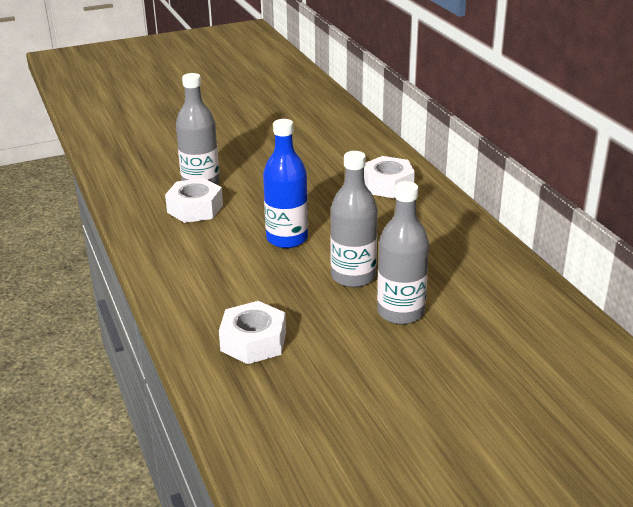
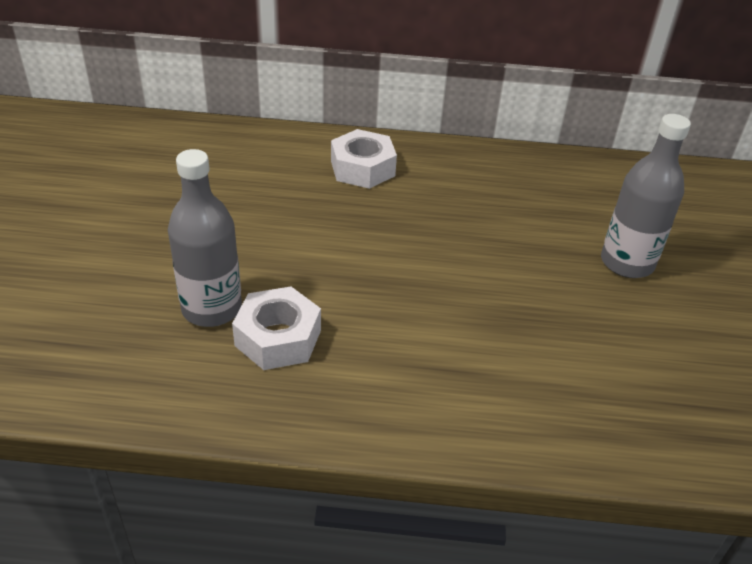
camera: 65 degrees left, 10 degrees up
white nut [219,301,286,364] -> none
blue bottle [263,119,308,248] -> none
grey bottle [330,151,378,287] -> none

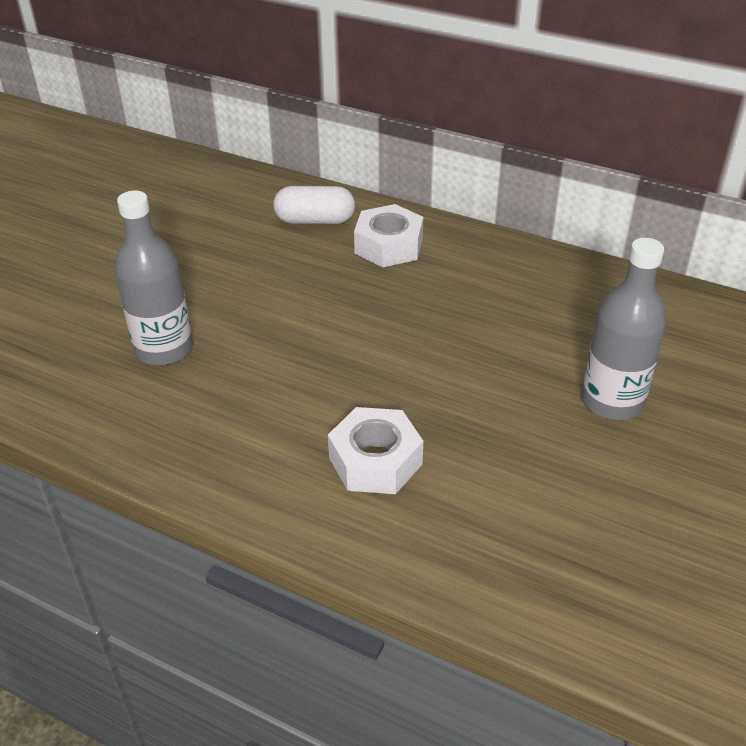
camera: 25 degrees right, 0 degrees up
white nut [232,286,321,370] -> white nut moved to [328,407,423,494]
none -> white capsule [273,186,355,224]

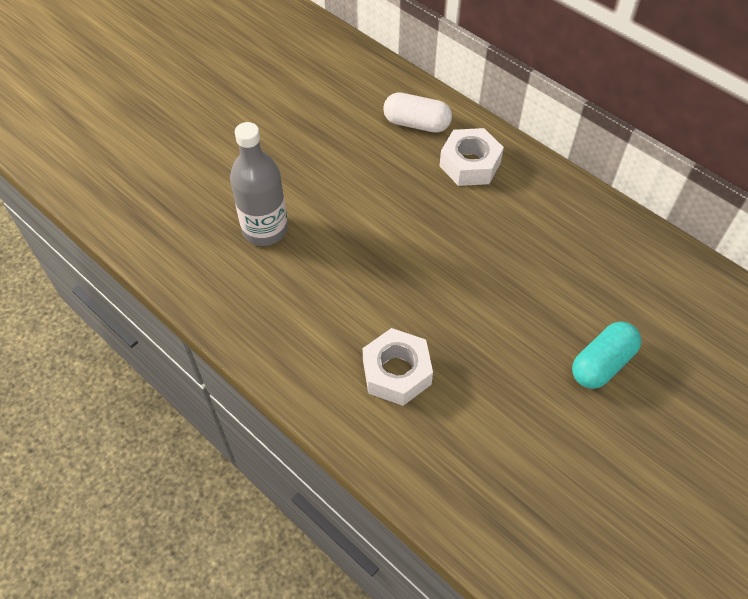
camera: 15 degrees right, 15 degrees up
grey bottle [582,238,666,420] -> turquoise capsule [572,321,641,389]

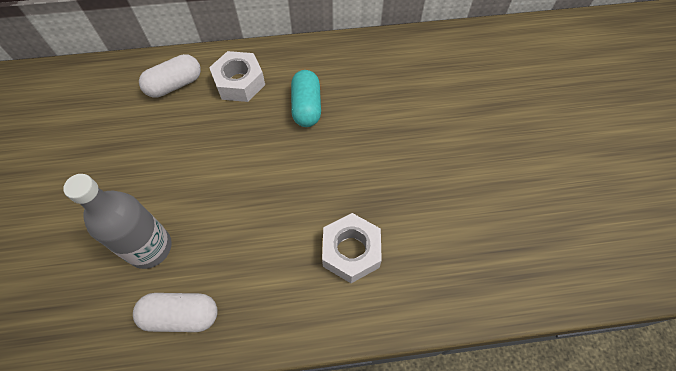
camera: 50 degrees left, 5 degrees up
turquoise capsule [572,321,641,389] -> turquoise capsule moved to [291,70,321,127]
none -> white capsule [133,293,218,332]

